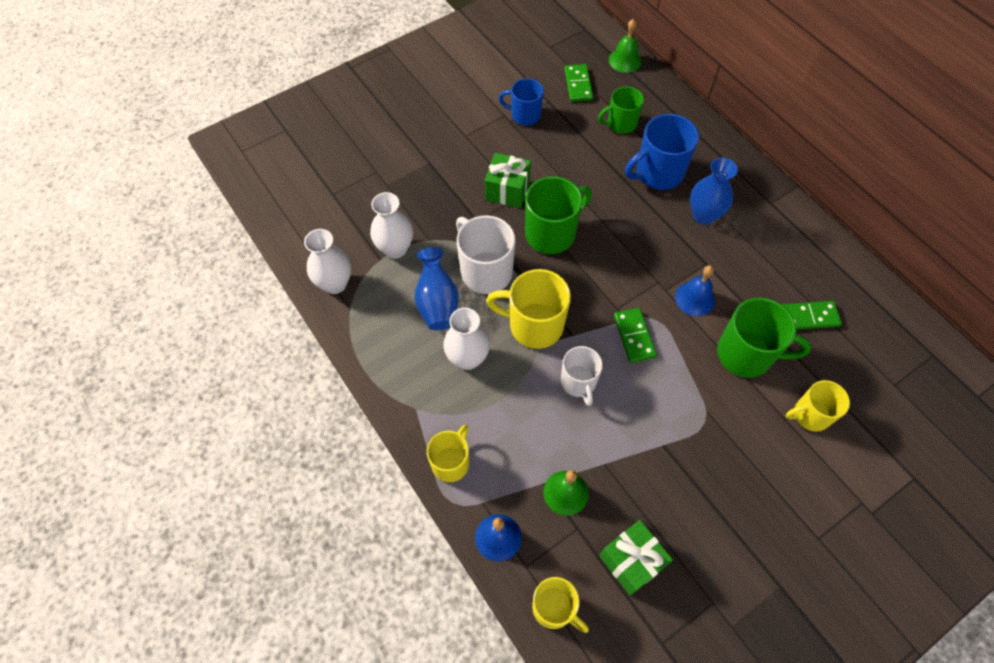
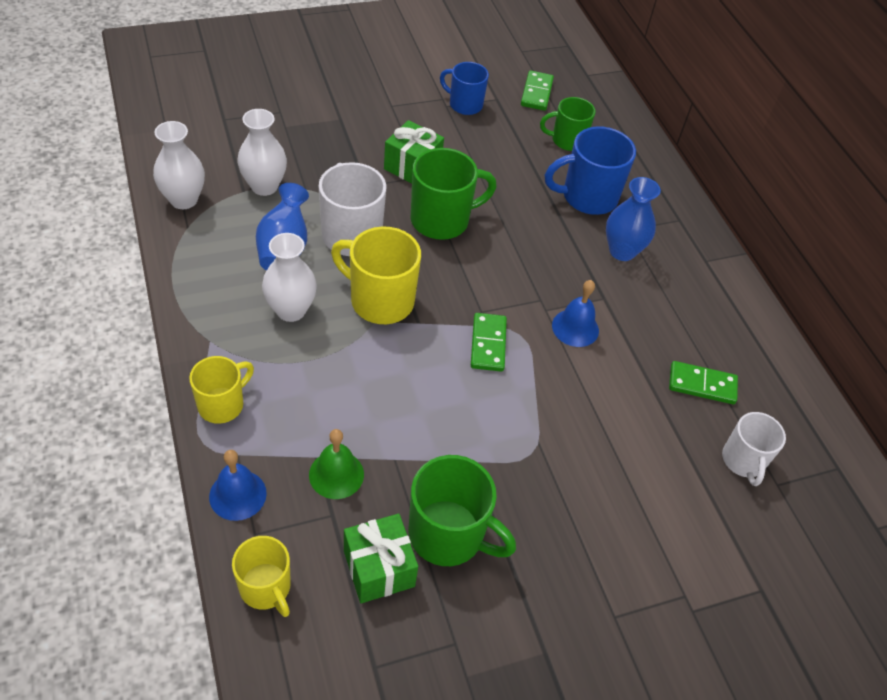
camera: 10 degrees right, 10 degrees down
white mug [561,346,603,406] -> white mug moved to [722,412,786,486]
green bell [609,19,641,73] -> none
green mug [717,298,811,378] -> green mug moved to [409,455,516,566]
yellow mug [786,380,850,432] -> none

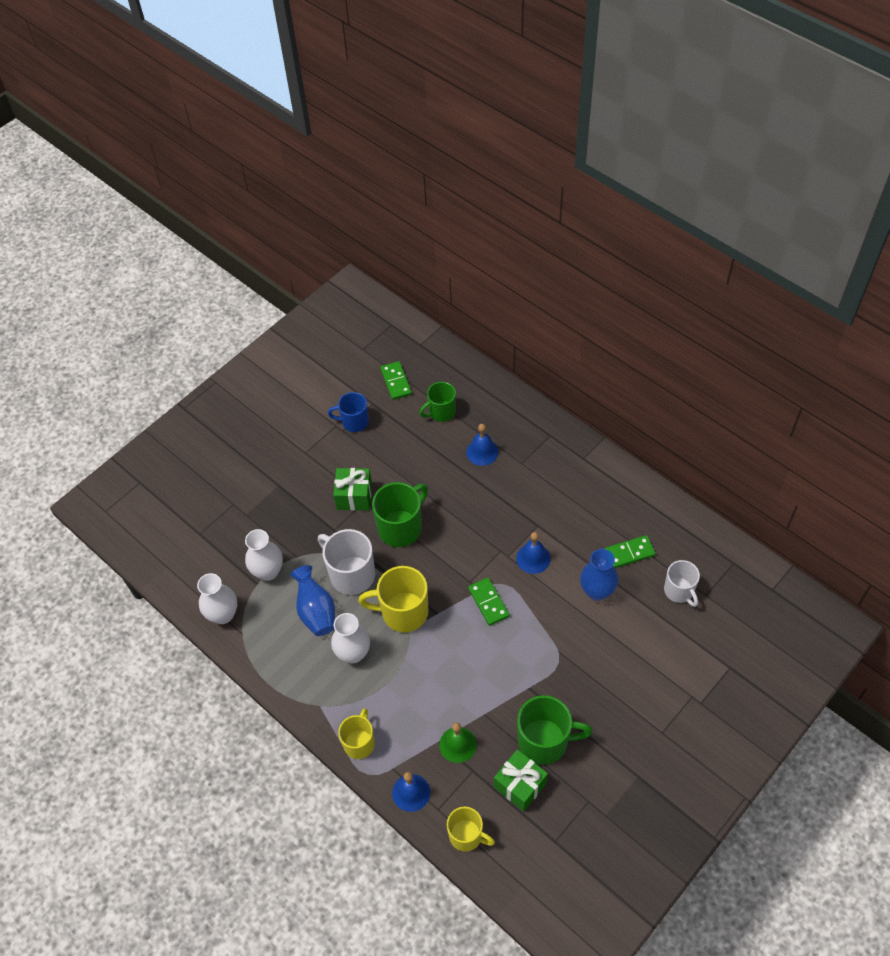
camera: 20 degrees left, 5 degrees up
blue mug [545,126,636,215] -> blue bell [466,424,499,466]
blue vase [606,177,661,261] -> blue vase moved to [580,549,619,601]

